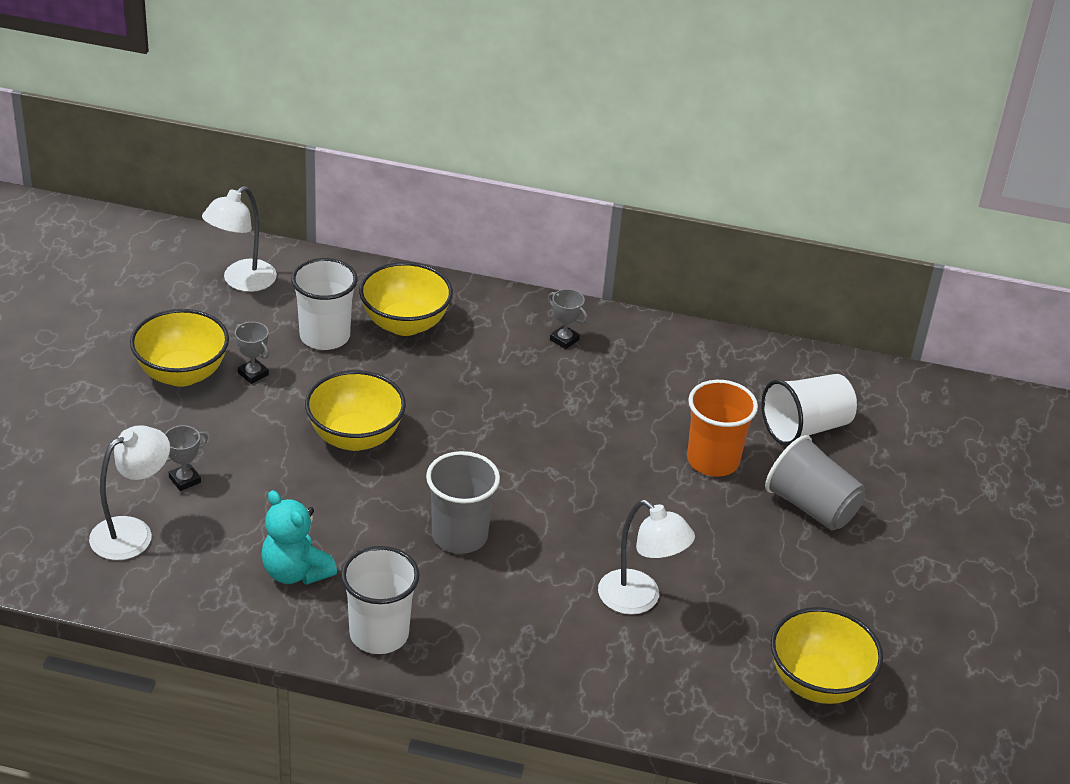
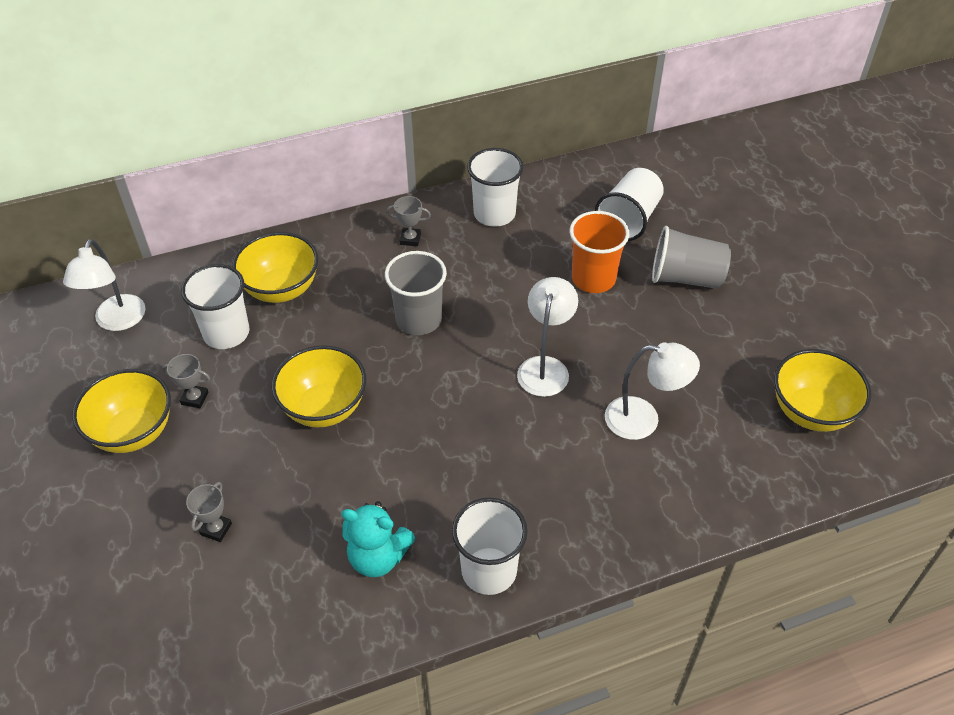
camera: 30 degrees left, 10 degrees up
white lamp [89,425,170,560] -> white lamp moved to [517,277,578,397]
grey cup [426,451,500,554] -> grey cup moved to [385,251,447,335]
none -> white cup [467,148,523,227]

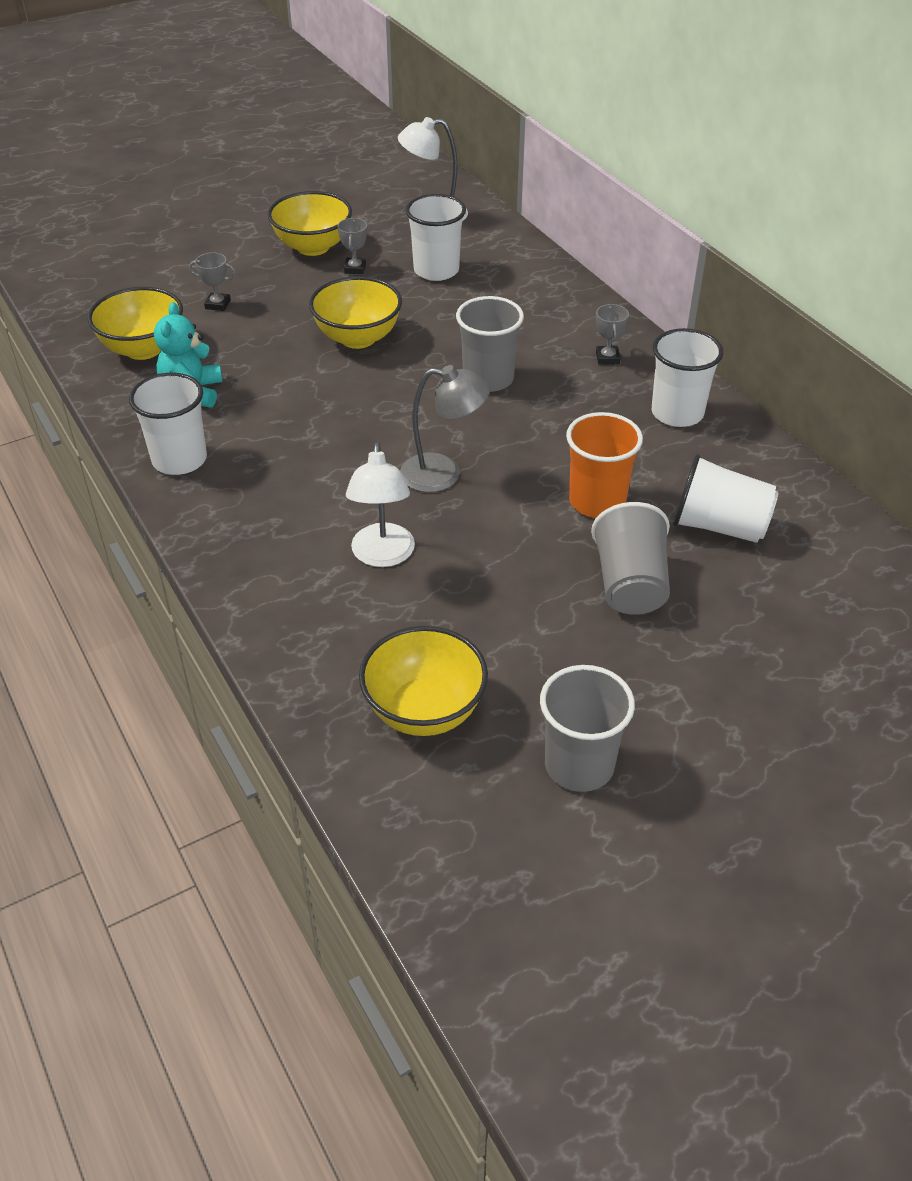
camera: 80 degrees right, 5 degrees down
yellow bowl [232,232,319,303] -> yellow bowl moved to [88,287,183,360]
white lamp [517,277,578,397] -> grey lamp [400,365,490,492]
none -> grey cup [540,665,635,792]

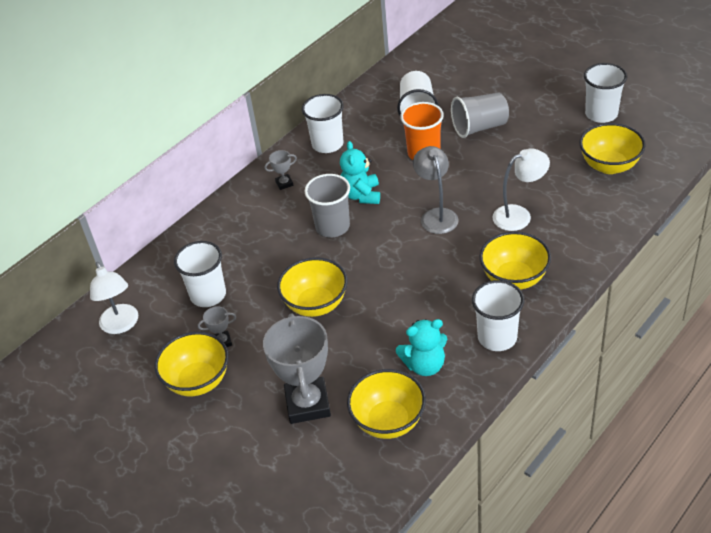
camera: 105 degrees left, 0 degrees up
grey trophy [189,252,236,311] -> grey trophy [263,313,331,424], size x2.33
grey cup [540,665,635,792] -> white cup [584,63,627,123]
none -> turquoise teddy bear [340,141,380,204]
none -> yellow bowl [479,231,551,290]

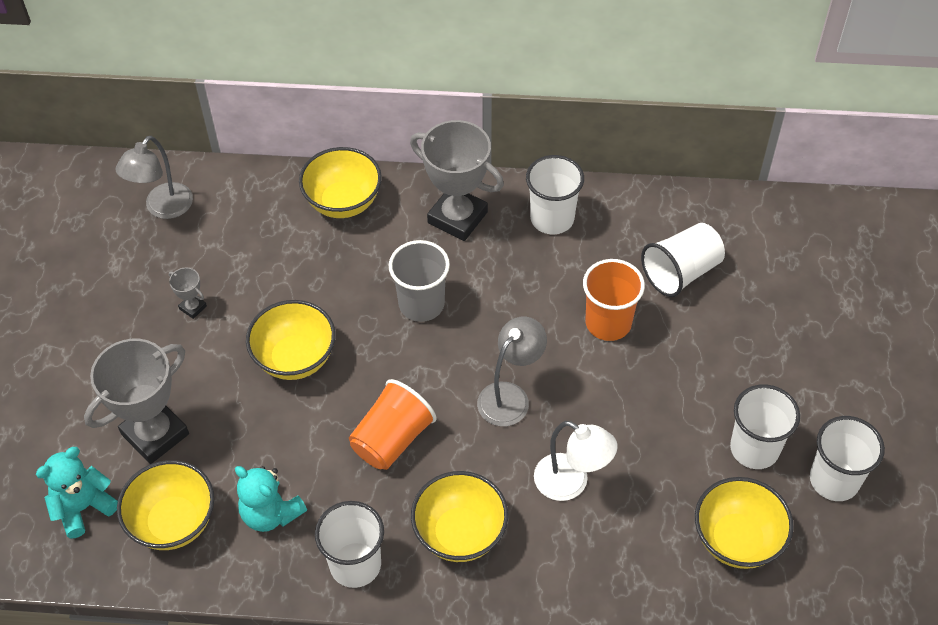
camera: 50 degrees right, 10 degrees up
white lamp [90,262,138,334] -> grey lamp [115,136,193,219]
yellow bowl [154,332,229,396] -> yellow bowl moved to [299,147,382,218]
white cup [174,241,226,307] -> white cup moved to [730,384,800,469]
grey trophy [265,150,297,190] -> grey trophy [410,120,504,241], size x2.33
turquoise teddy bear [340,141,380,204] -> turquoise teddy bear moved to [36,447,118,539]
grey cup [451,93,509,138] -> none
none -> orange cup [349,379,437,470]

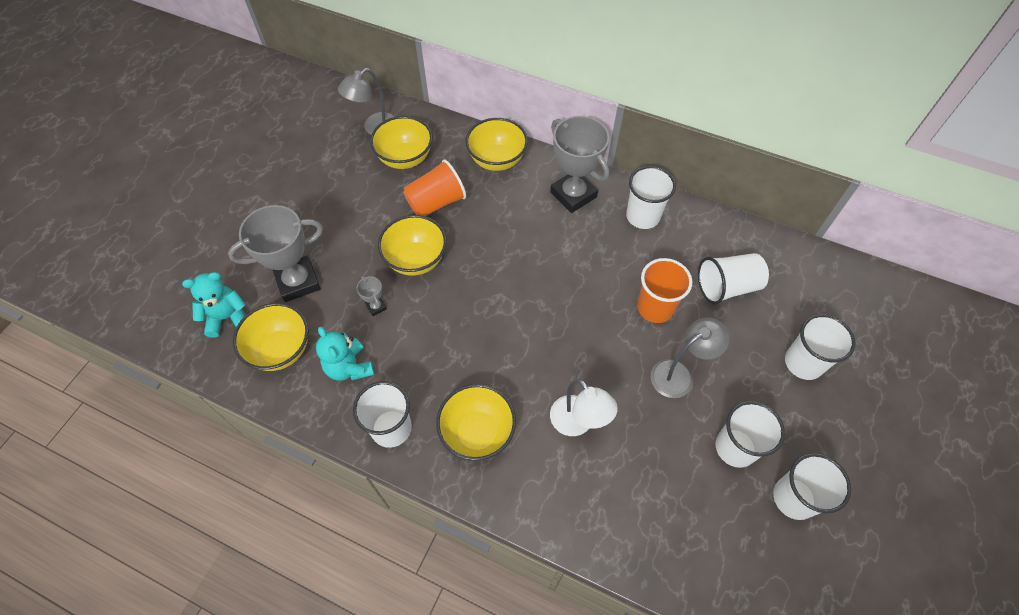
camera: 20 degrees right, 5 degrees up
grey trophy [169,268,207,319] -> grey trophy moved to [357,276,387,316]
orange cup [349,379,437,470] -> orange cup moved to [403,159,466,216]
grey cup [389,240,450,322] -> none
grey lamp [477,317,547,426] -> grey lamp moved to [651,318,730,398]
yellow bowl [695,477,794,569] -> yellow bowl moved to [370,116,433,169]
none -> white cup [785,314,855,380]

